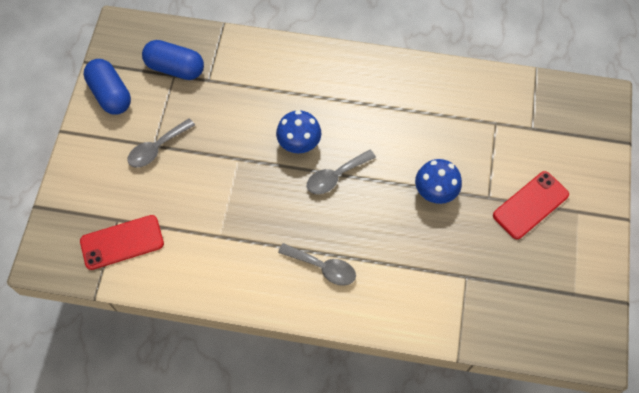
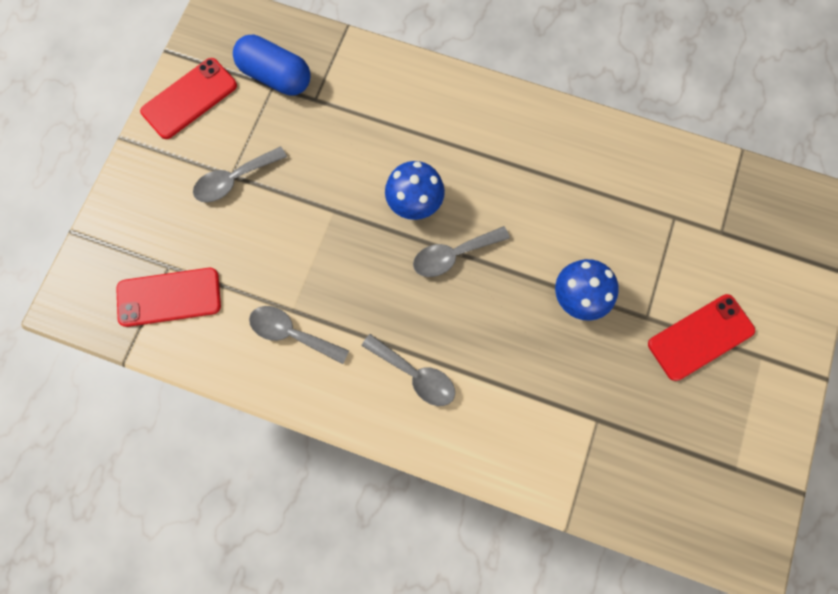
camera: 10 degrees right, 10 degrees up
blue capsule [84,59,131,115] -> red phone [140,58,237,139]
none -> grey spoon [249,306,349,364]

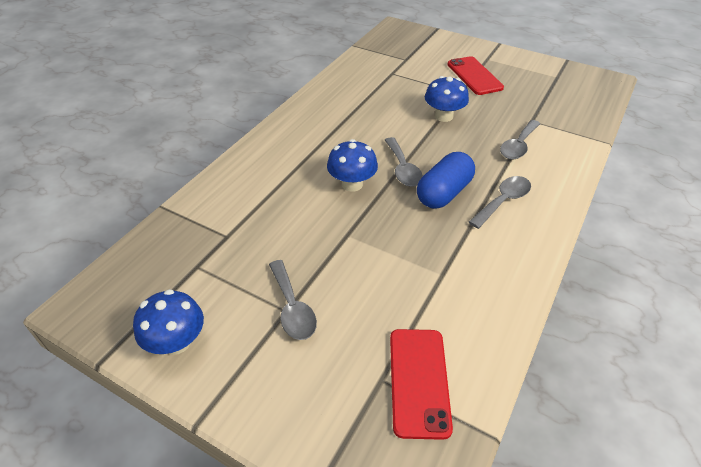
camera: 80 degrees left, 30 degrees down
red phone [140,58,237,139] -> blue mushroom [133,289,204,355]
blue capsule [233,34,311,96] -> blue capsule moved to [417,152,475,209]
grey spoon [249,306,349,364] -> grey spoon moved to [500,120,540,159]

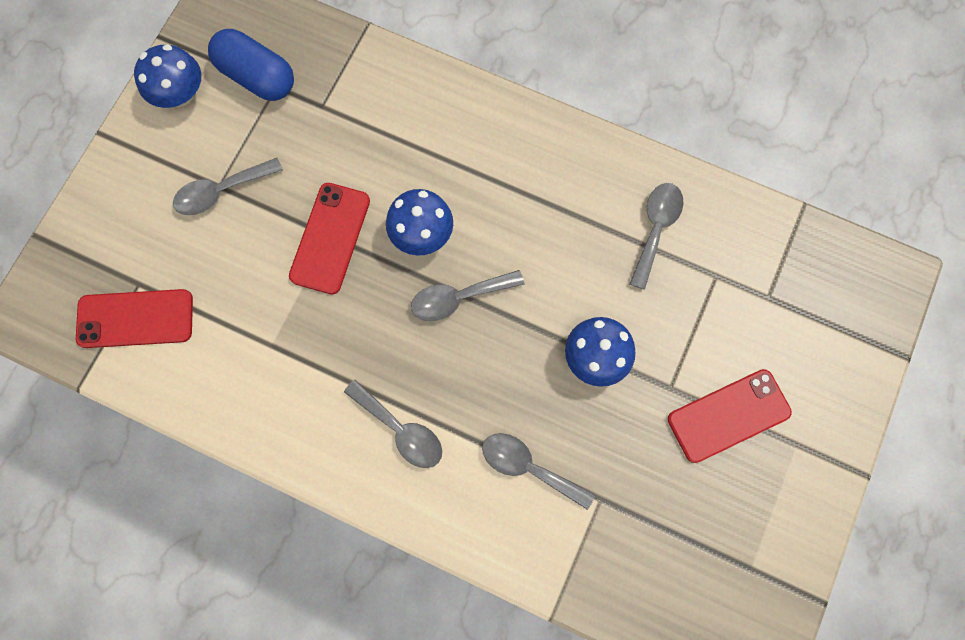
camera: 85 degrees right, 30 degrees up
blue capsule [417,152,475,209] -> blue capsule moved to [208,29,294,101]
none -> red phone [289,183,370,294]
none -> grey spoon [630,183,683,290]

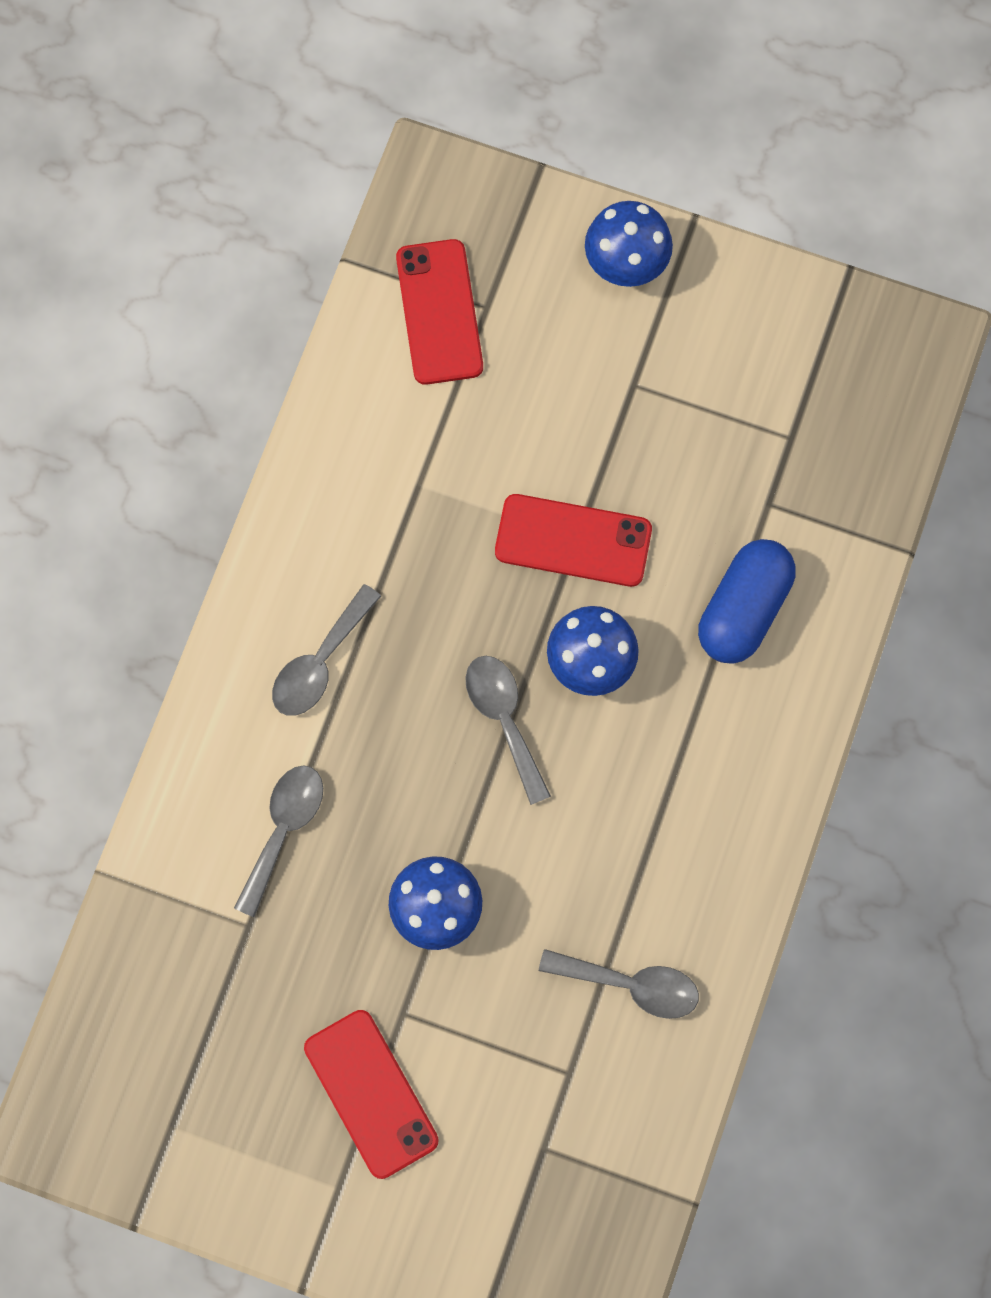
camera: 85 degrees right, 0 degrees up
blue mushroom [134,44,201,108] -> blue mushroom moved to [585,201,673,287]
grey spoon [173,158,283,215] -> none
blue capsule [208,29,294,101] -> blue capsule moved to [698,539,796,664]

